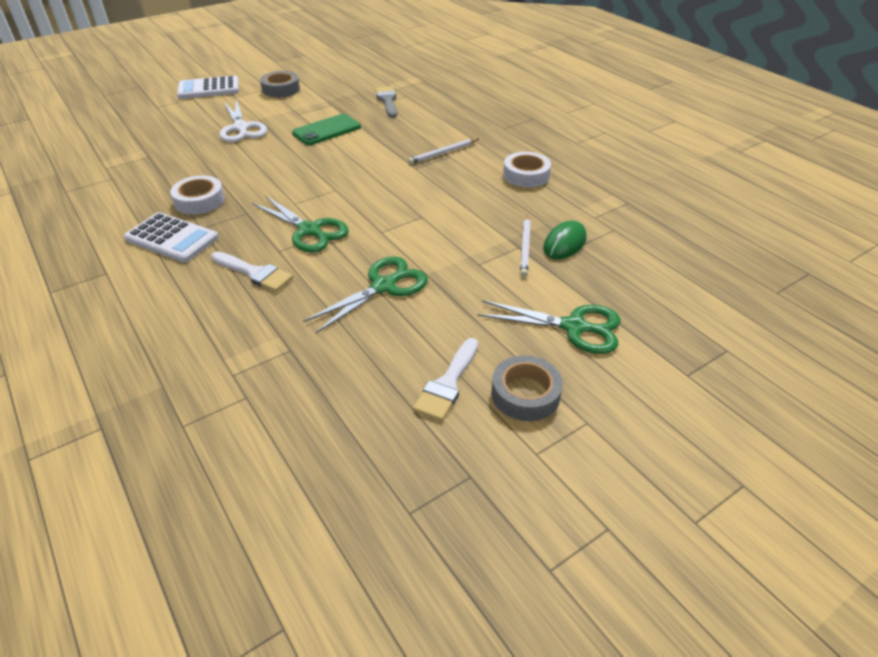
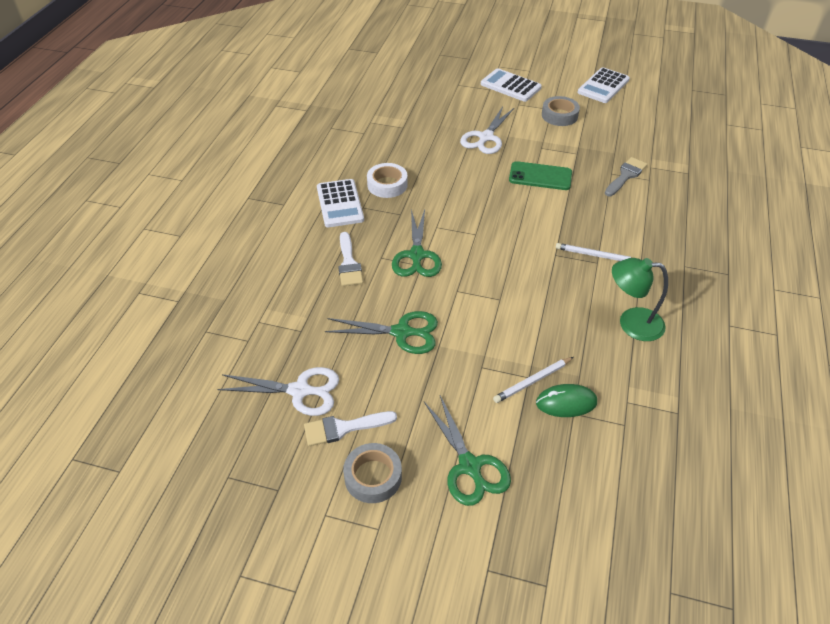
camera: 50 degrees right, 5 degrees up
white tape [503,152,551,188] -> green lamp [612,258,668,341]
none -> white scissors [217,367,339,416]
none -> white calculator [578,67,630,103]

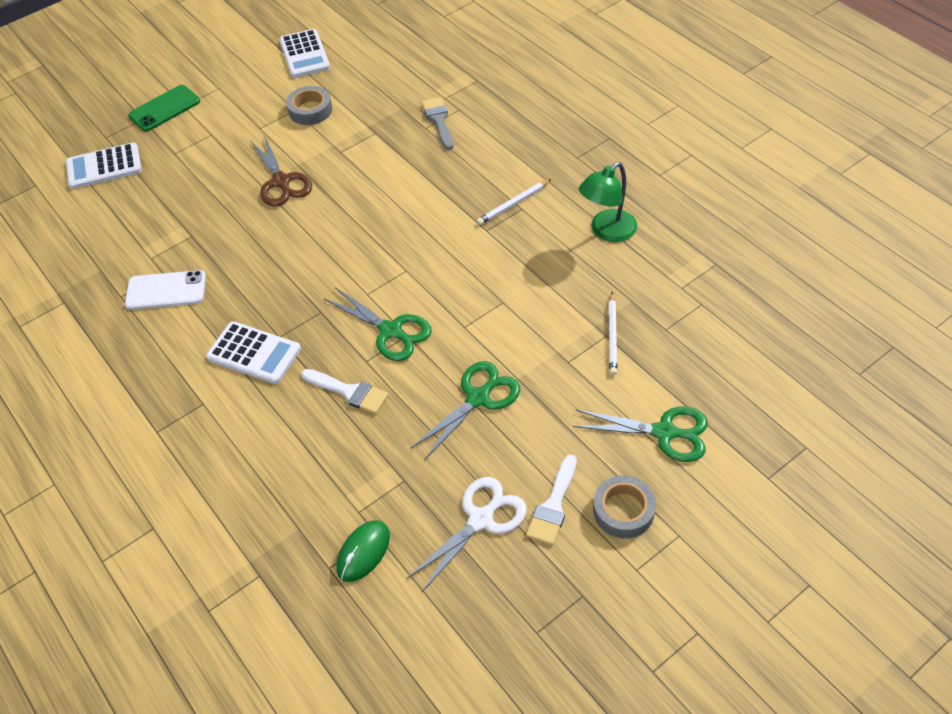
camera: 50 degrees left, 5 degrees up
white tape [367,163,408,198] -> none
white scissors [460,107,514,154] -> brown scissors [250,135,312,207]
white calculator [481,68,542,102] -> white calculator moved to [66,143,142,189]
green phone [509,161,572,190] -> green phone moved to [128,85,200,132]
green mouse [536,384,597,417] -> green mouse moved to [336,520,390,582]
none -> white phone [125,270,206,310]

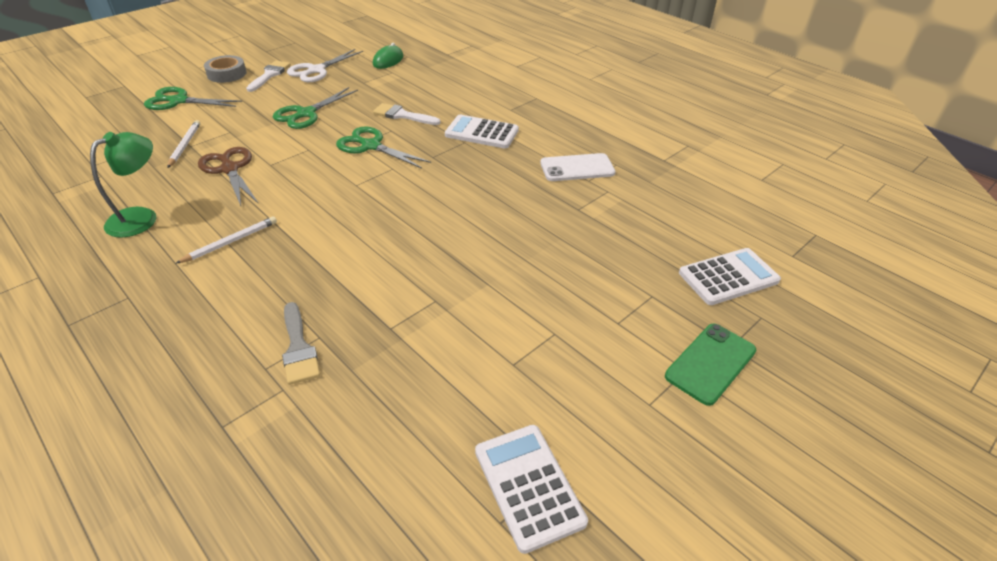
camera: 170 degrees right, 10 degrees down
brown scissors [250,135,312,207] -> brown scissors moved to [198,147,258,206]
grey tape [286,86,332,125] -> none

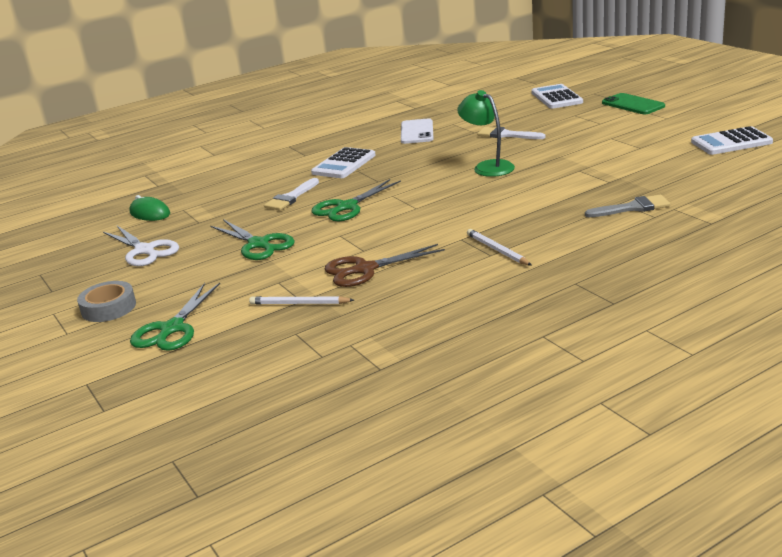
camera: 75 degrees left, 15 degrees down
green lamp [90,132,156,238] -> green lamp moved to [457,90,515,177]
white brush [246,61,291,92] -> white brush moved to [477,127,546,139]

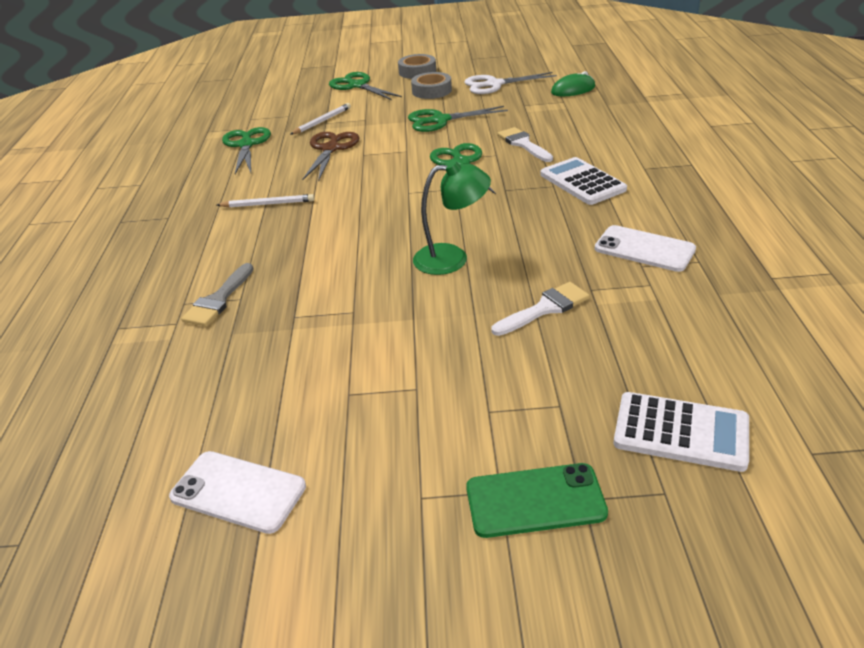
camera: 120 degrees right, 10 degrees up
white calculator [691,126,773,155] -> white phone [169,451,306,534]
none -> green scissors [222,127,271,174]
none -> grey tape [411,72,452,99]

